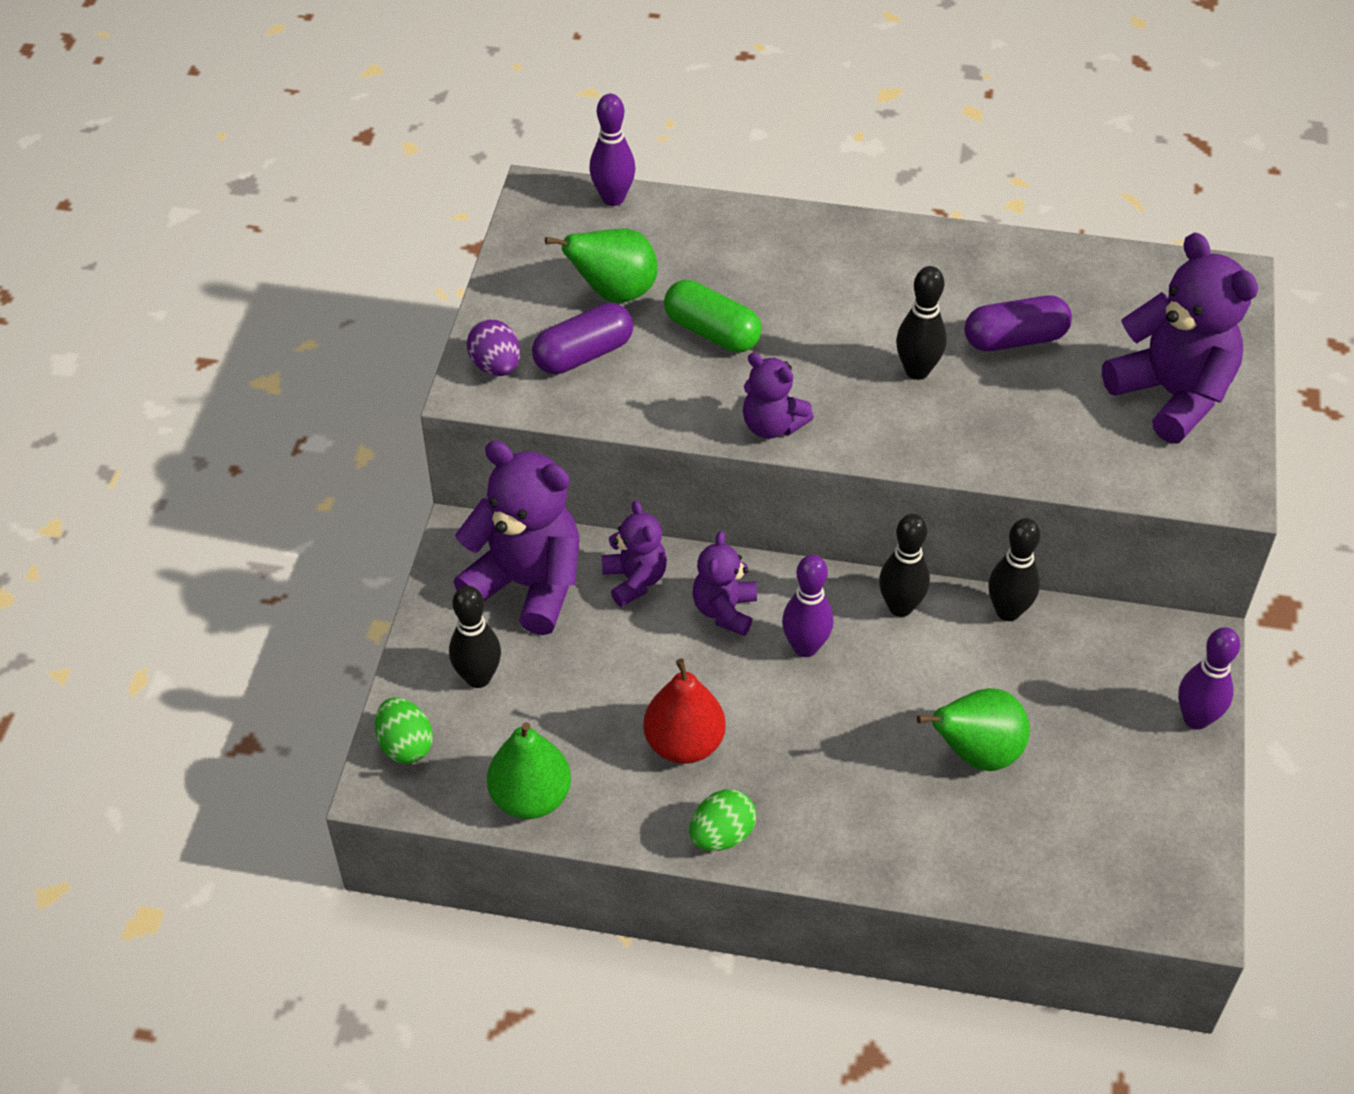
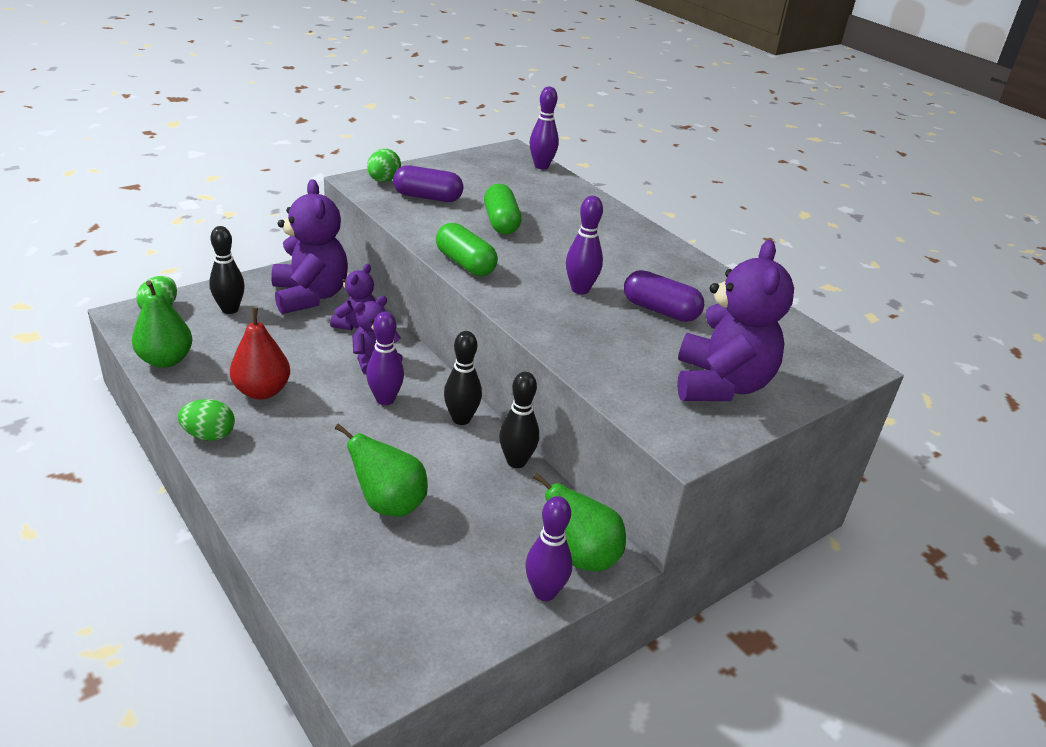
camera: 40 degrees right, 15 degrees down
purple egg [467,319,520,376] -> green egg [367,149,401,182]
green pear [545,229,658,303] -> green pear moved to [533,472,626,572]
purple teddy bear [743,353,814,439] -> green capsule [436,223,498,276]
black bowling pin [896,266,947,380] -> purple bowling pin [566,196,603,295]

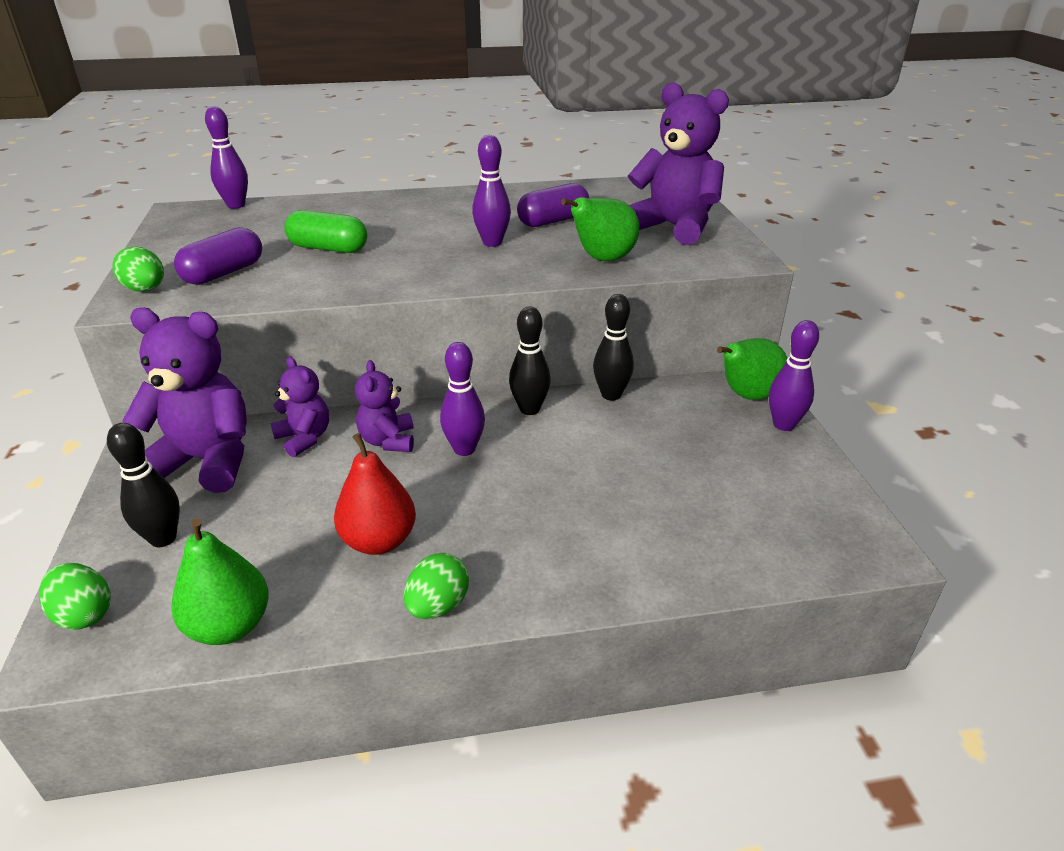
camera: 60 degrees left, 0 degrees up
green pear [335,424,428,517] -> green pear moved to [561,197,639,261]
green capsule [436,223,498,276] -> none

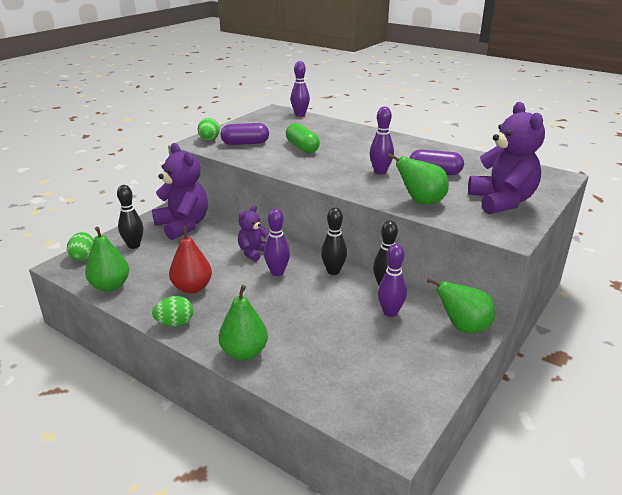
camera: 45 degrees right, 5 degrees down
purple teddy bear [271,356,329,457] -> none
purple bowling pin [769,320,819,431] -> purple bowling pin moved to [378,244,407,317]
none -> green pear [219,285,268,360]

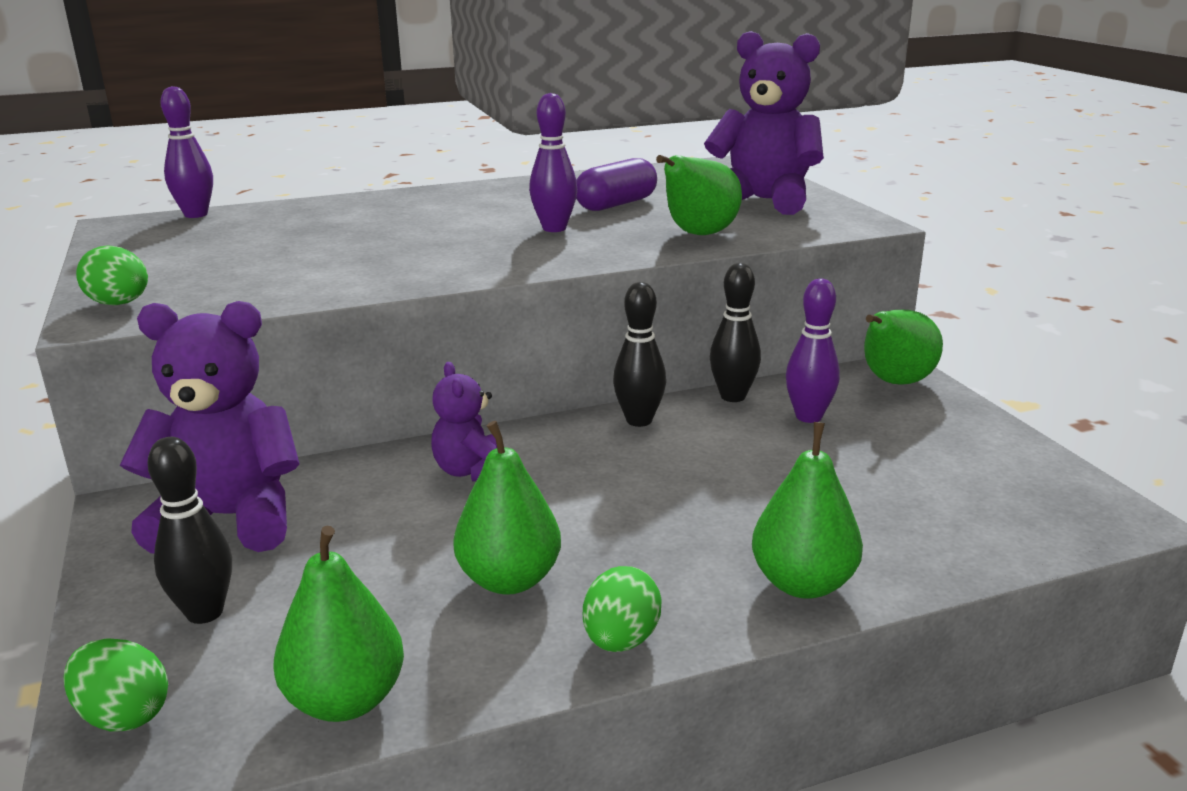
camera: 55 degrees left, 5 degrees down
red pear [169,226,212,294] -> green pear [453,421,561,595]
purple capsule [221,123,269,145] -> none
purple bowling pin [264,208,290,276] -> none
green capsule [286,123,320,153] -> none

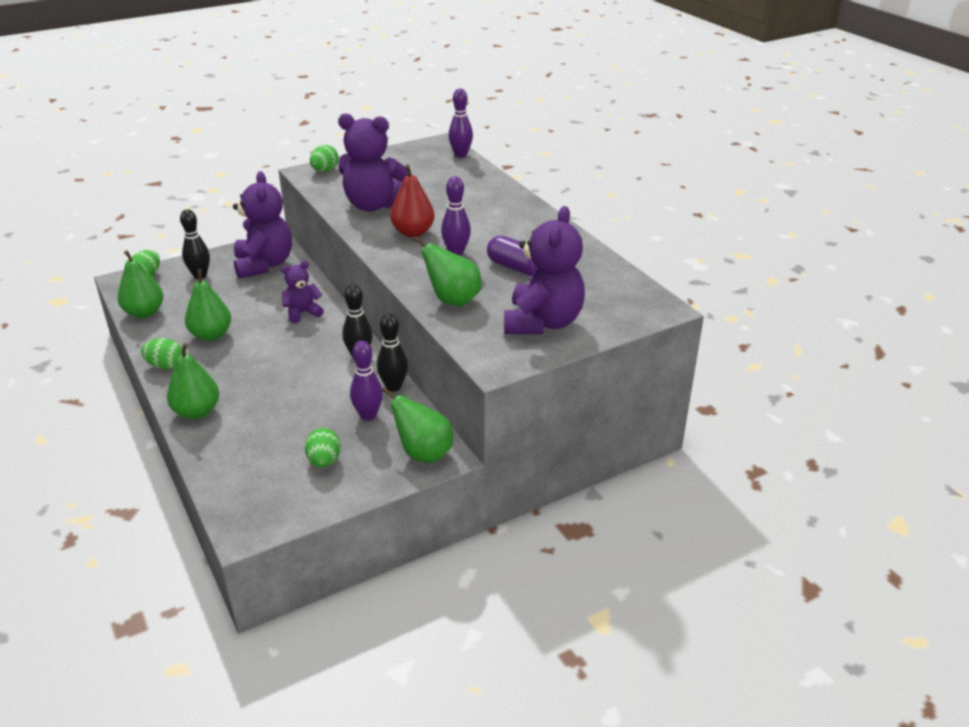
camera: 80 degrees right, 10 degrees up
none -> green egg [305,428,341,468]
none -> purple teddy bear [338,113,408,212]
none -> red pear [390,164,435,237]

